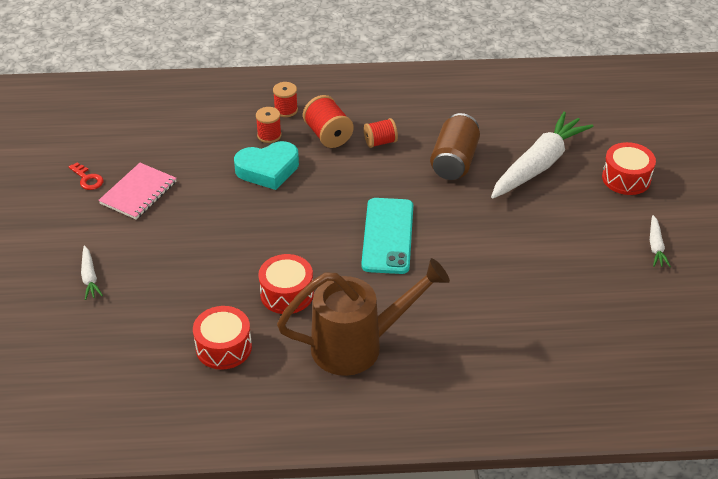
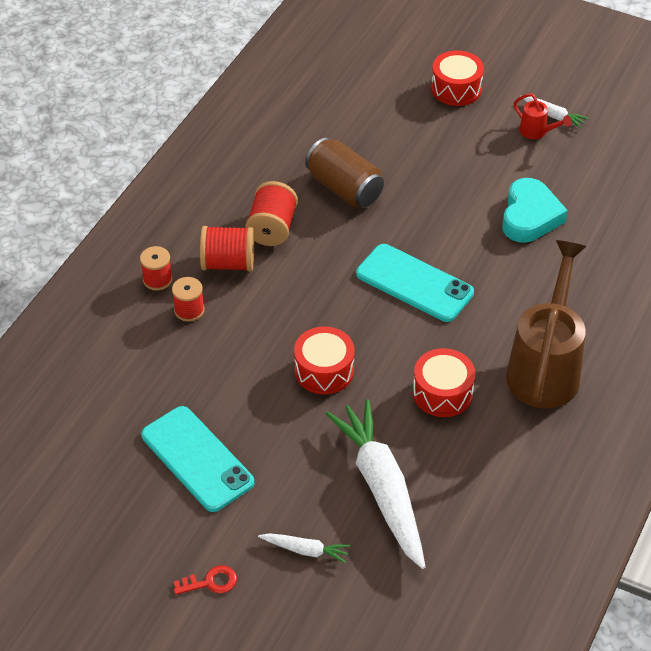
camera: 60 degrees left, 5 degrees up
red key [69,162,104,190] -> red key moved to [174,565,237,595]
pink notebook [98,163,176,220] -> turquoise phone [141,406,254,512]
red drum [193,306,252,370] -> red drum moved to [294,327,354,394]
turquoise heart [234,141,299,190] -> turquoise heart moved to [502,178,568,243]
red spool [364,118,398,148] -> red spool [245,181,298,246], size x1.50
white carrot [491,112,594,198] -> white carrot moved to [325,399,425,569]
none -> red watering can [514,93,572,139]

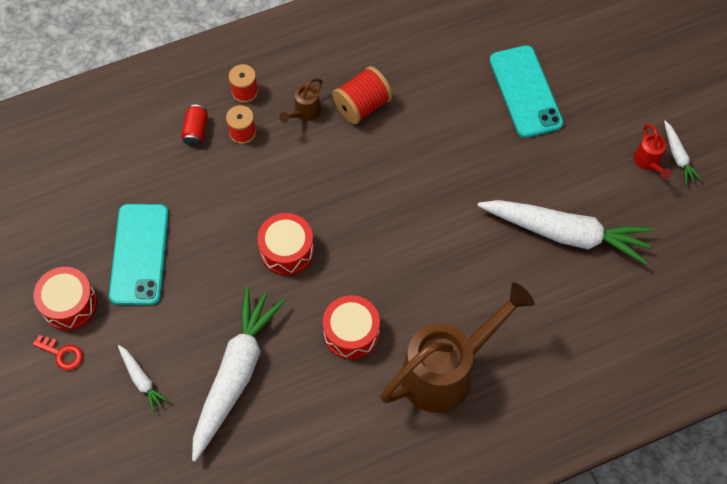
camera: 40 degrees right, 15 degrees up
red spool [200,226,254,271] -> brown watering can [279,78,323,123]
brown can [305,138,384,207] -> none
turquoise phone [356,244,474,322] -> turquoise phone moved to [490,45,563,138]
red drum [431,50,484,106] -> red drum moved to [33,267,97,330]
turquoise heart [502,178,568,243] -> white carrot [478,200,654,264]
none -> red can [181,105,208,146]

